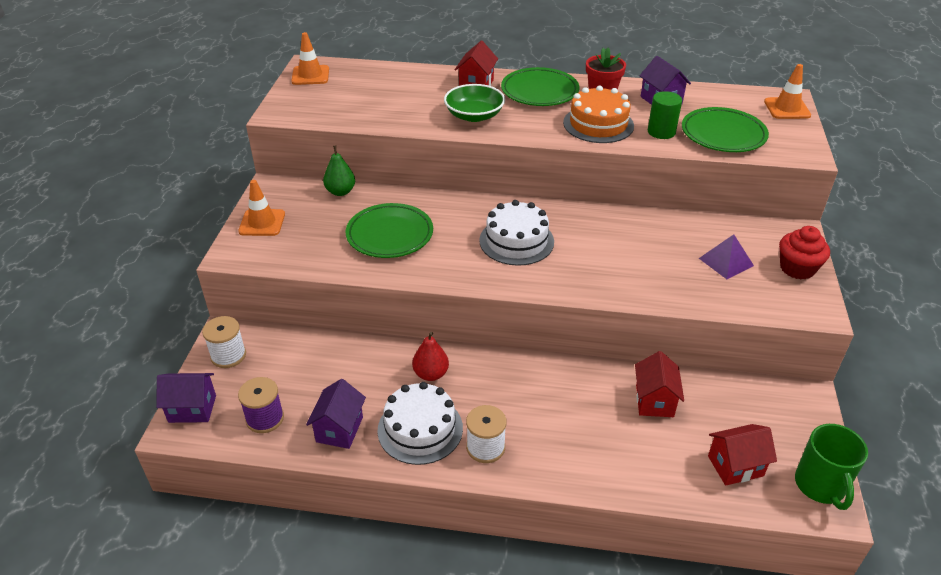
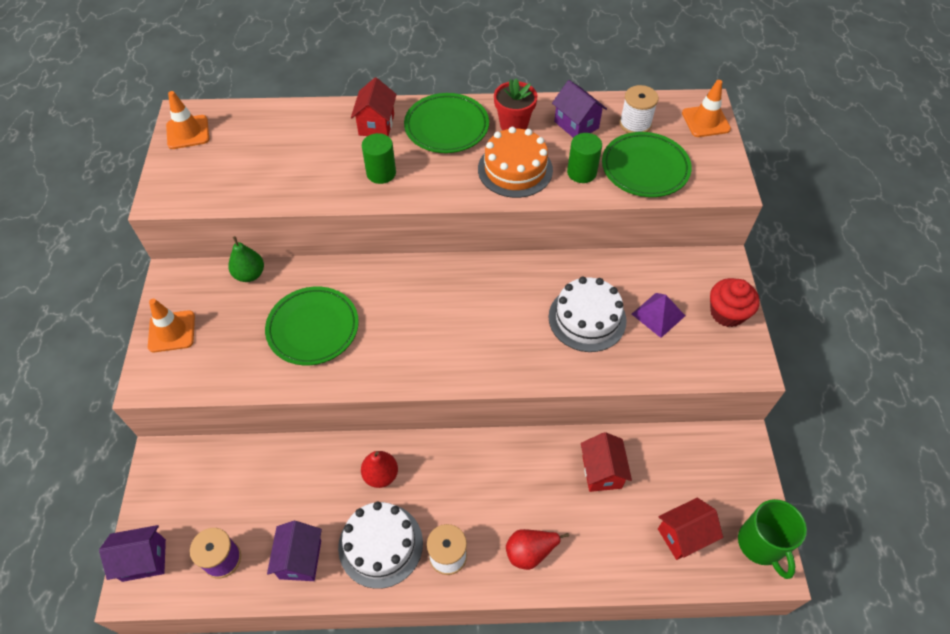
camera: 10 degrees left, 15 degrees up
white spool [202,316,246,368] -> white spool moved to [619,85,659,133]
green bowl [444,84,505,122] -> green cylinder [362,133,396,184]
white cake [479,200,554,266] -> white cake moved to [548,277,626,352]
none -> red pear [506,529,569,570]

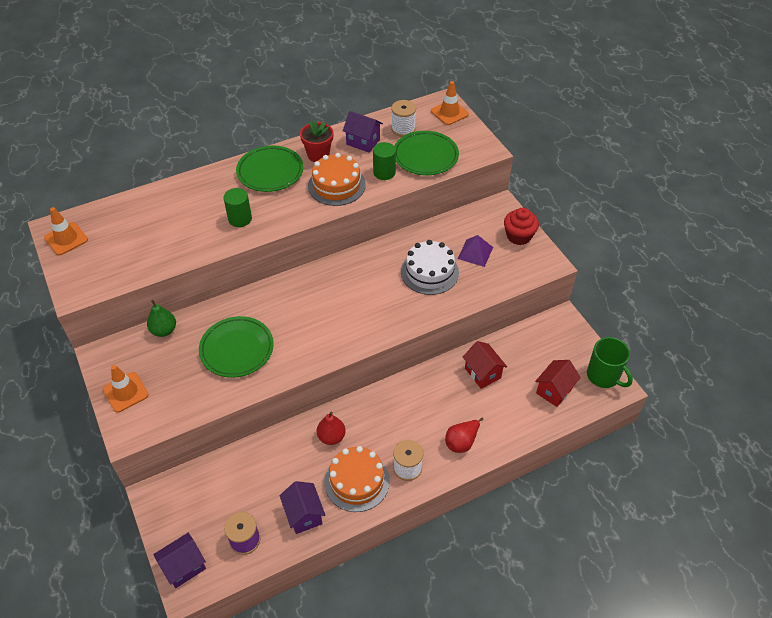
camera: 25 degrees left, 5 degrees down
white cake [338,502,423,589] -> orange cake [324,446,390,512]
red house [351,78,397,136] -> none

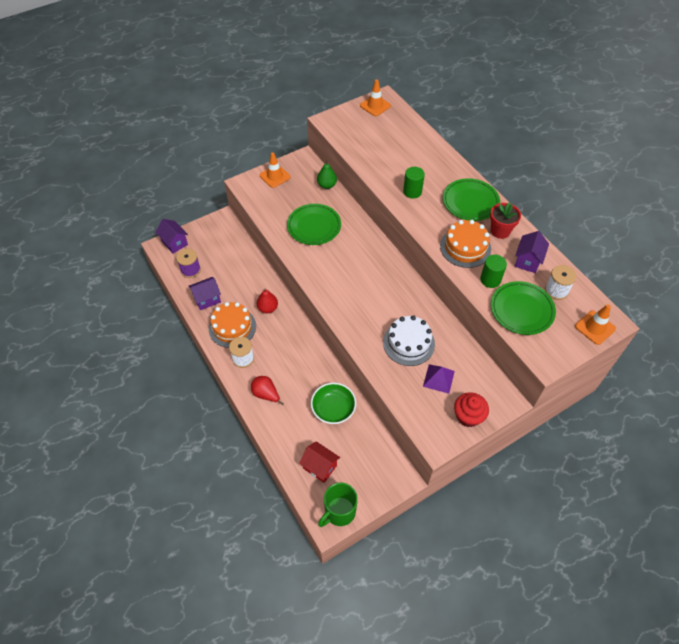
camera: 85 degrees right, 5 degrees up
red house [463,341,507,389] -> green bowl [311,383,356,424]

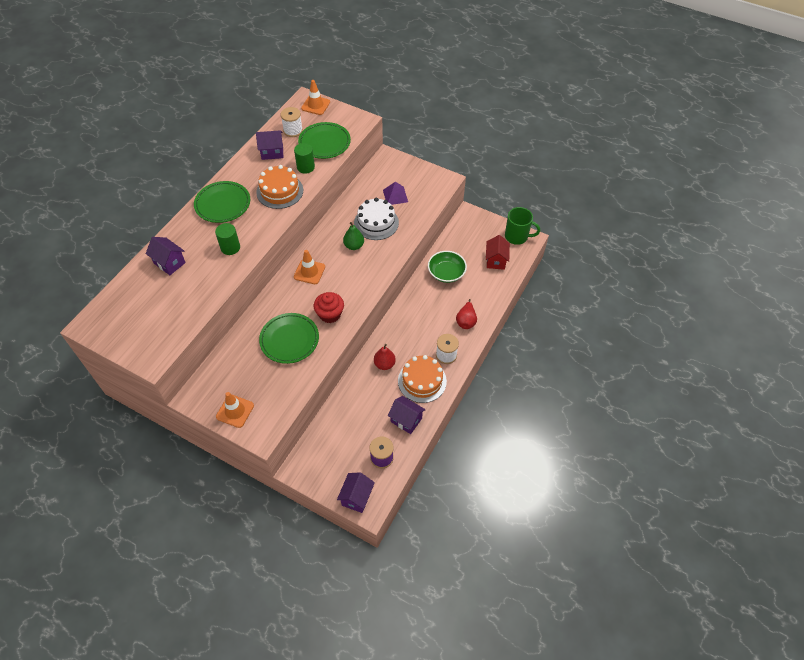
camera: 120 degrees left, 0 degrees up
green pear [317,159,337,189] -> green pear moved to [343,222,364,250]
orange traffic cone [360,79,391,116] -> orange traffic cone moved to [294,250,325,284]
red cupcake [454,392,489,427] -> red cupcake moved to [314,292,344,323]
red flower pot [490,202,521,239] -> none
none -> purple house [146,237,186,275]

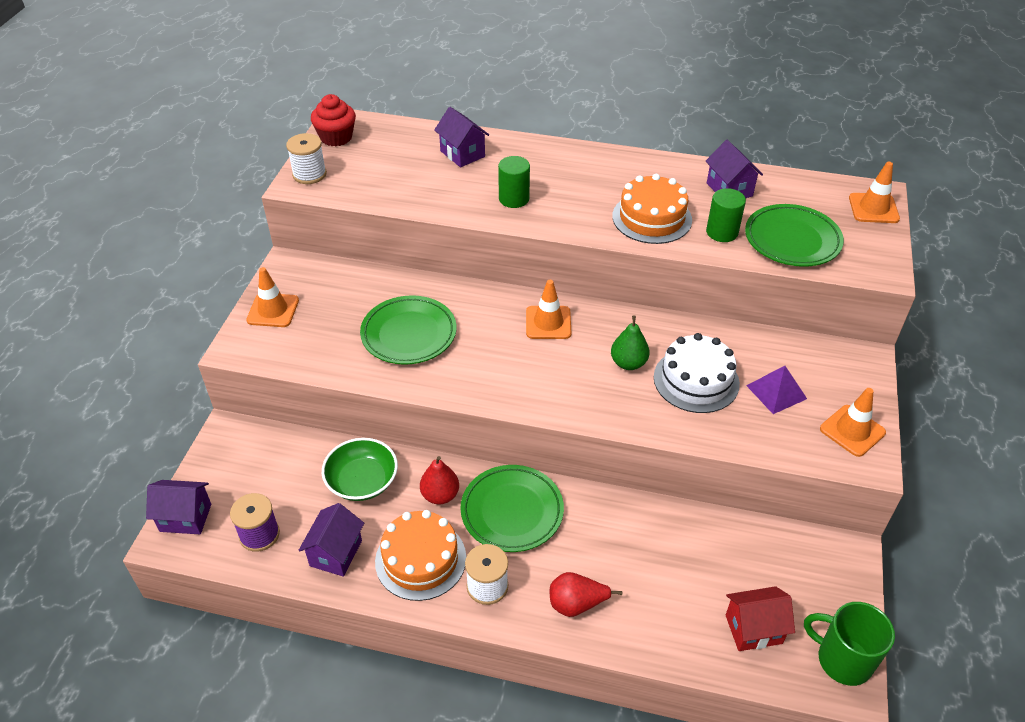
camera: 75 degrees right, 10 degrees down
purple house [146,237,186,275] -> purple house turned 60 degrees counterclockwise [434,107,489,167]
green plate [194,181,250,223] -> green plate moved to [461,465,564,552]
white spool [281,107,303,137] -> white spool moved to [286,133,327,184]
red cupcake [314,292,344,323] -> red cupcake moved to [311,94,356,146]
green bowl [428,251,467,283] -> green bowl moved to [322,438,398,501]
green mug [505,207,540,245] -> green mug turned 120 degrees clockwise [804,602,895,686]
none -> orange traffic cone [820,388,886,457]

